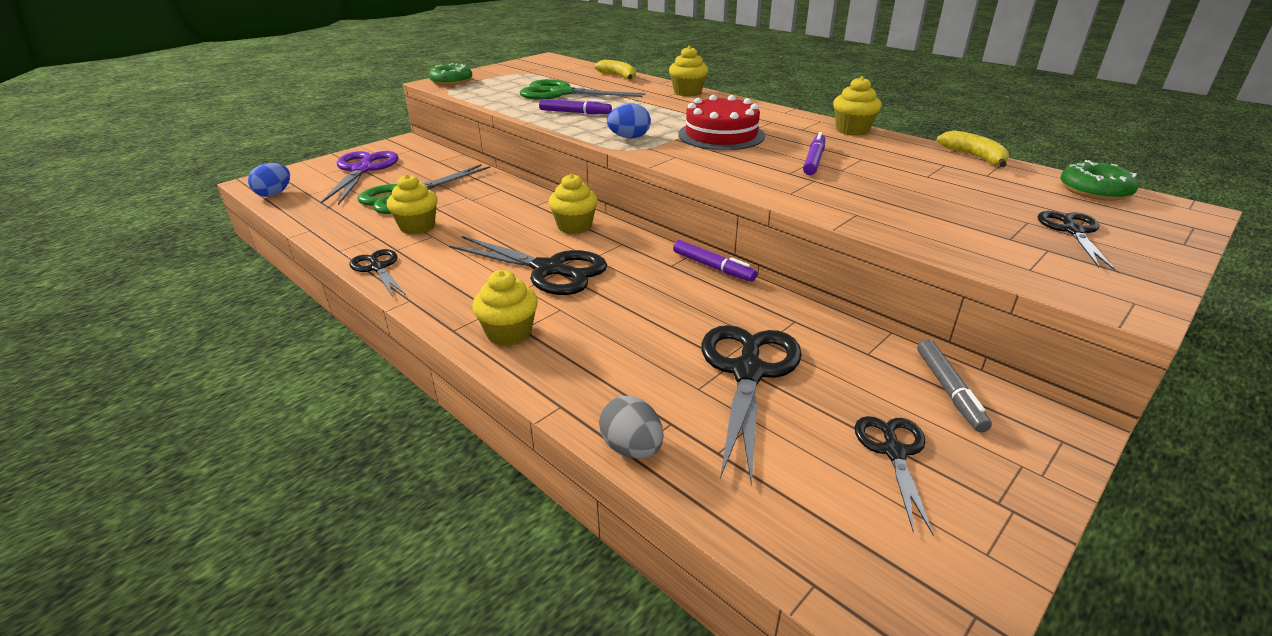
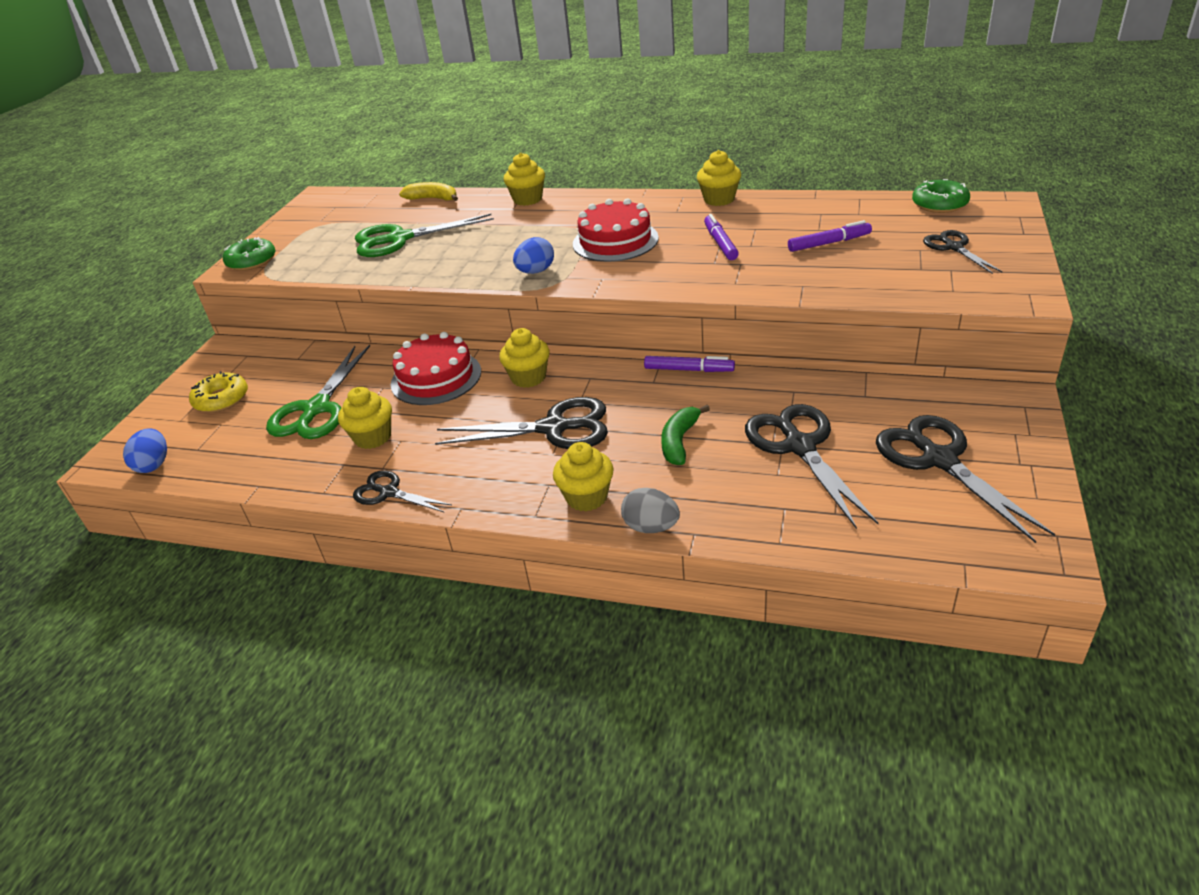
camera: 25 degrees left, 5 degrees up
purple scissors [320,151,399,205] -> yellow donut [189,371,248,413]
purple marker [539,99,612,114] -> purple marker moved to [788,220,872,252]
grey egg [599,396,664,459] -> grey egg moved to [621,488,680,533]
black scissors [855,416,934,535] -> black scissors [876,415,1055,543], size x1.73
grey marker [917,339,992,433] -> none
yellow banana [937,130,1009,167] -> none
none -> red cake [391,332,481,405]
none -> green banana [661,405,710,465]

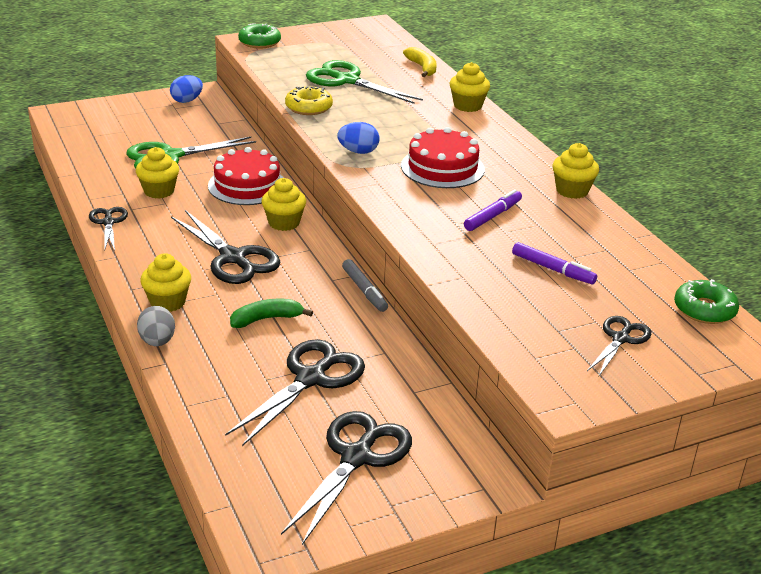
camera: 45 degrees right, 5 degrees down
blue egg [123,429,167,473] -> blue egg moved to [170,75,203,103]
yellow donut [189,371,248,413] -> yellow donut moved to [285,86,333,115]
purple marker [644,356,735,372] -> grey marker [342,259,388,312]

